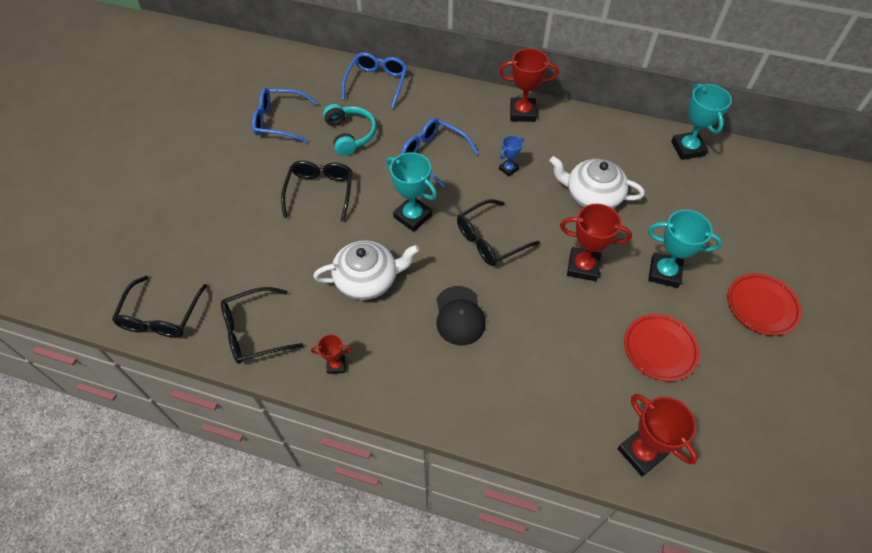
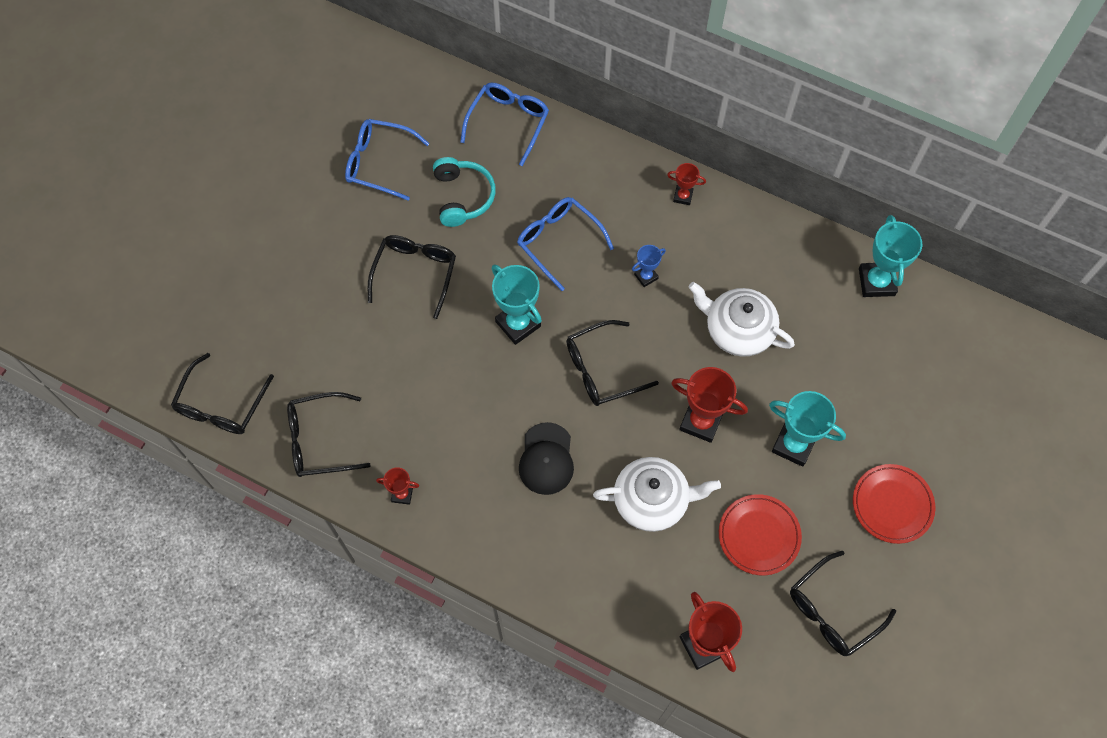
camera: 10 degrees right, 10 degrees up
white teapot [313,240,419,300] -> white teapot moved to [593,457,721,532]
red trophy [499,48,559,122] -> red trophy [667,163,706,205], size x0.54
none -> black glasses [790,551,896,656]

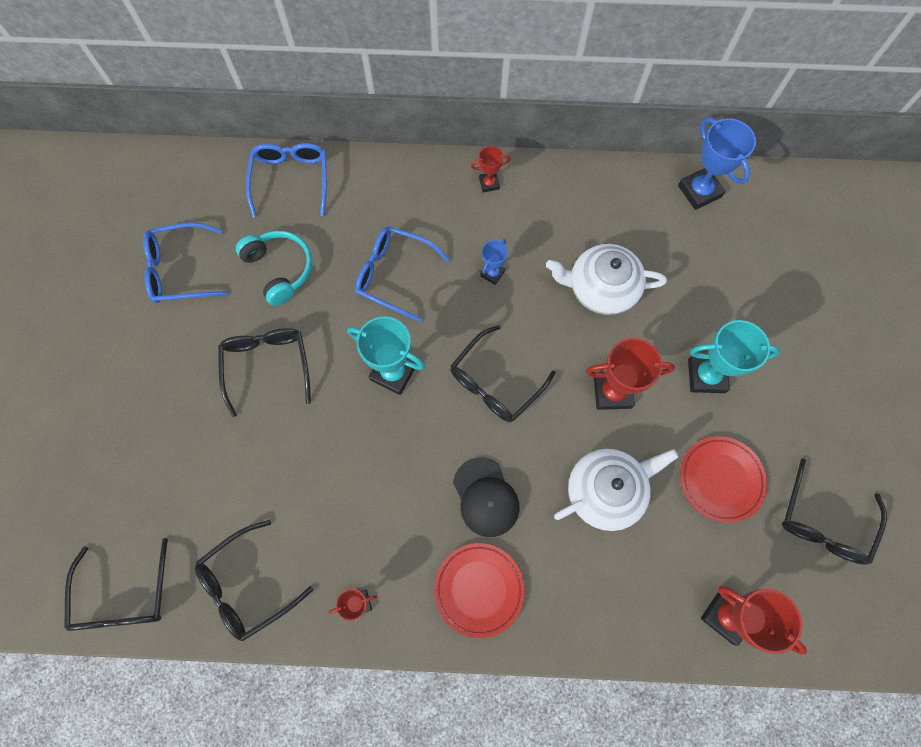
camera: 25 degrees left, 5 degrees up
red plate [853,464,935,544] -> red plate moved to [434,543,525,638]
turquoise trophy [859,215,922,297] -> blue trophy [678,117,756,210]

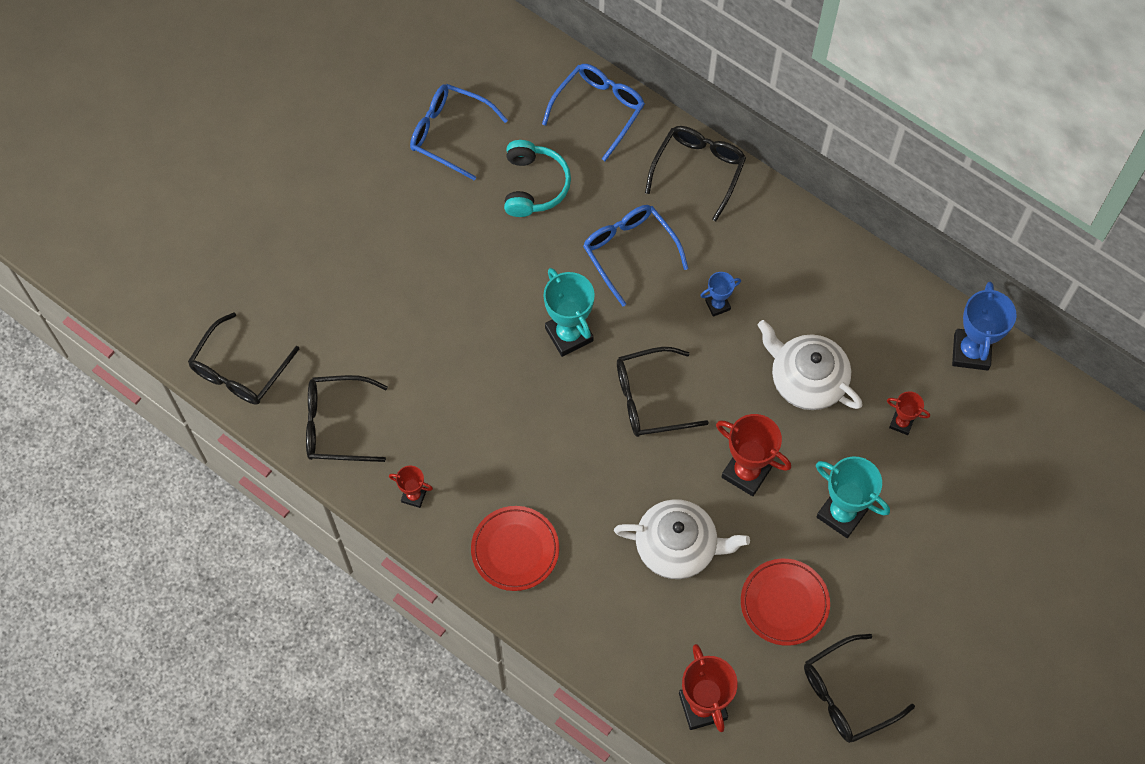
camera: 35 degrees right, 5 degrees down
black glasses [218,328,311,417] -> black glasses moved to [645,126,746,221]
black cap [453,457,520,537] -> none
red trophy [471,146,511,192] -> red trophy moved to [887,391,930,435]

